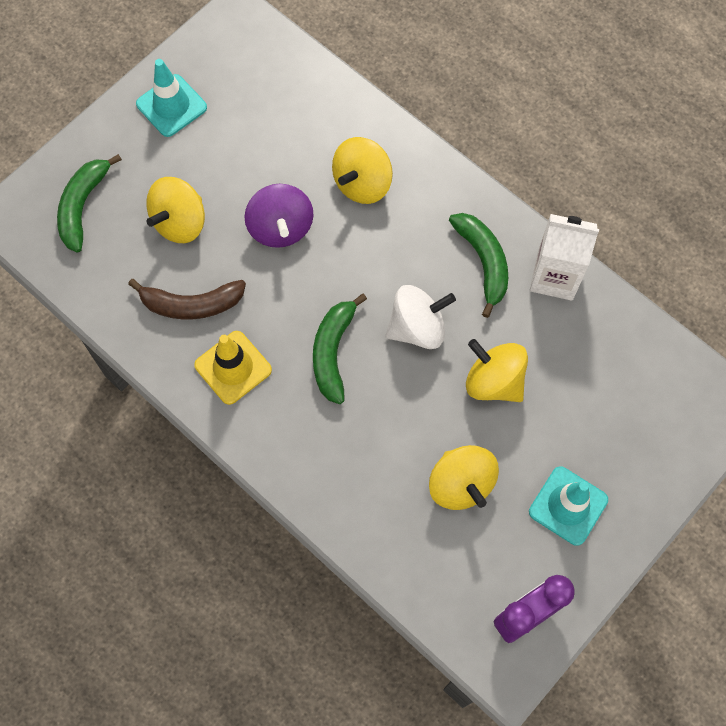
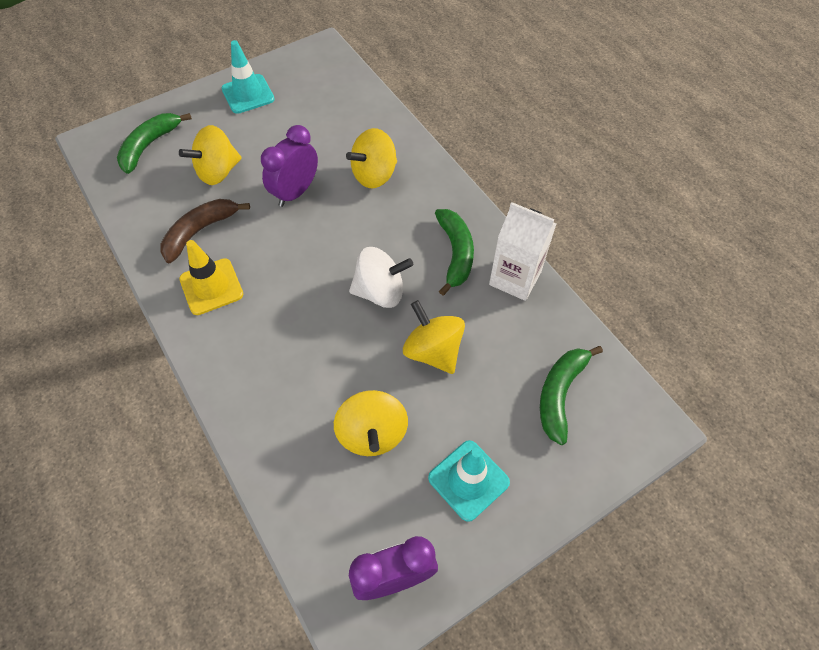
camera: 15 degrees right, 10 degrees down
brown banana [128,279,246,319] -> brown banana turned 120 degrees clockwise [161,199,250,263]
purple spinning top [244,184,313,248] -> purple clock [261,125,318,207]
green banana [313,294,367,404] -> green banana moved to [540,346,603,445]

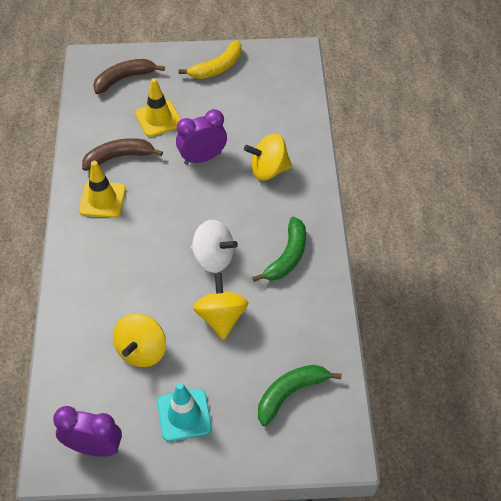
camera: 30 degrees right, 5 degrees down
green banana [117,113,192,174] -> brown banana [93,59,165,94]
yellow spinning top [179,125,242,185] -> yellow traffic cone [135,78,181,137]
turquoise traffic cone [221,40,275,114] -> yellow banana [179,40,242,79]
white carton [489,202,556,301] -> none

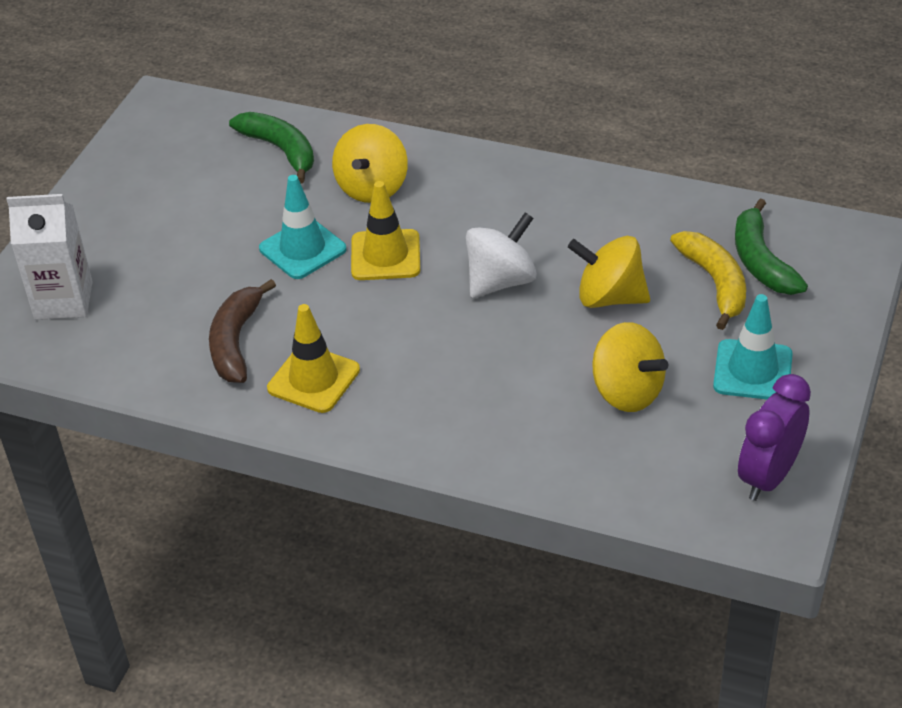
camera: 65 degrees left, 10 degrees down
brown banana [93,59,165,94] -> white carton [6,194,93,320]
yellow traffic cone [135,78,181,137] -> yellow traffic cone moved to [351,181,420,280]
purple clock [176,109,227,165] -> turquoise traffic cone [259,175,347,279]
yellow banana [179,40,242,79] -> yellow banana moved to [670,231,746,330]
green banana [252,217,306,282] -> green banana moved to [229,112,314,184]

